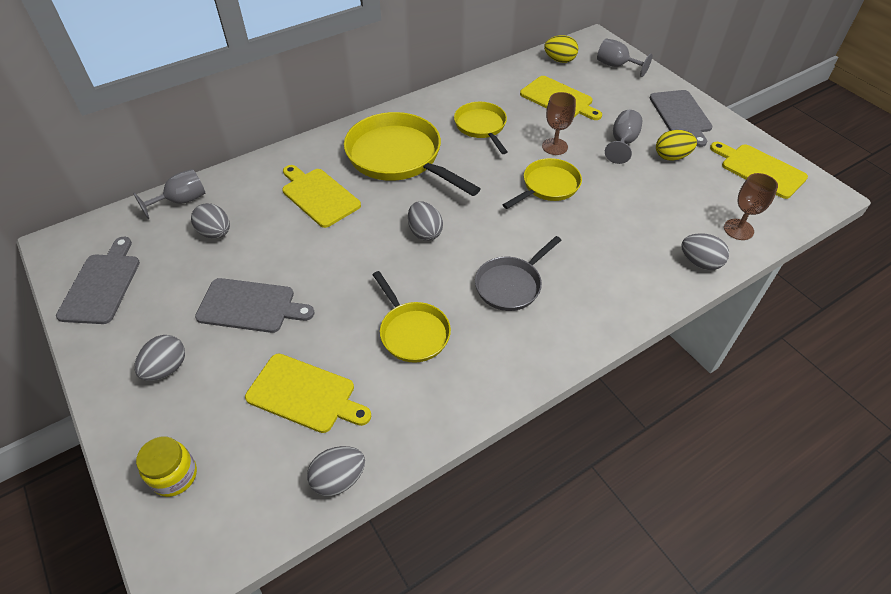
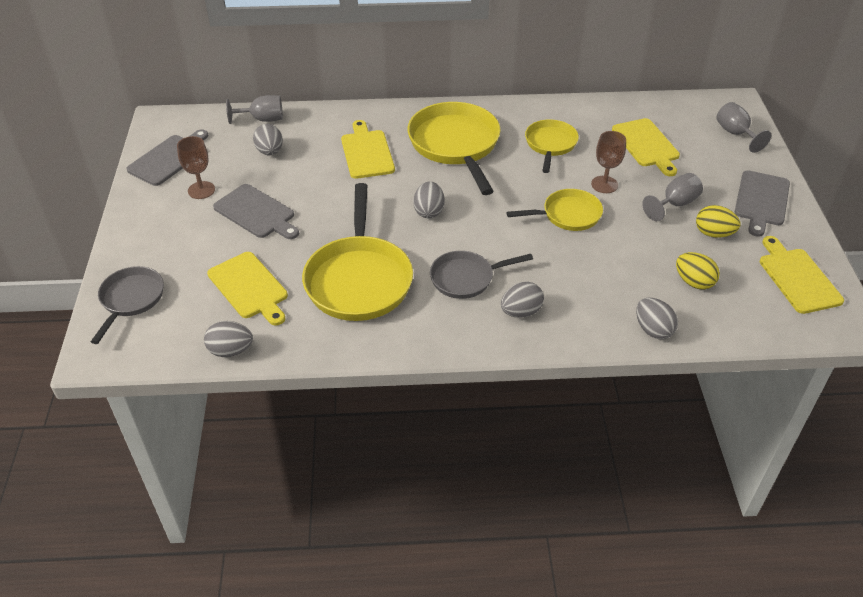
camera: 30 degrees right, 5 degrees down
grey egg [134,335,185,381] -> grey egg moved to [501,282,544,318]
yellow jar [136,437,197,497] -> grey pan [91,266,164,344]
yellow pan [372,271,451,363] -> yellow pan [302,183,413,321], size x1.74
yellow egg [544,35,578,63] -> yellow egg moved to [676,252,720,290]
brown goblet [724,173,778,240] -> brown goblet moved to [177,136,215,199]

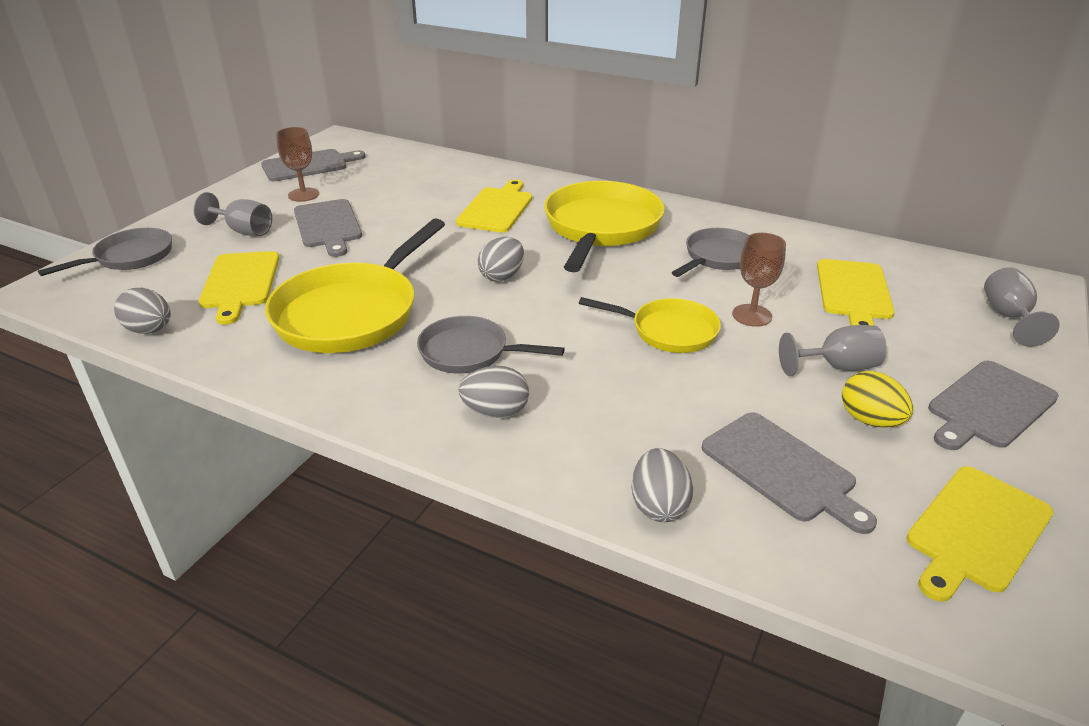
camera: 30 degrees right, 10 degrees down
grey goblet [226,95,283,124] -> grey goblet moved to [193,192,272,236]
grey egg [253,124,283,155] -> none
yellow pan [525,119,579,173] -> grey pan [672,228,749,277]
yellow egg [676,252,720,290] -> grey cutting board [702,412,877,534]
yellow cutting board [760,236,844,314] -> yellow cutting board turned 150 degrees counterclockwise [906,466,1053,602]

